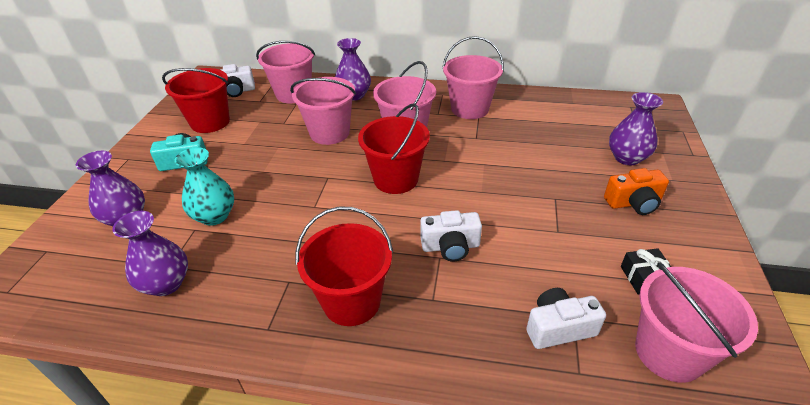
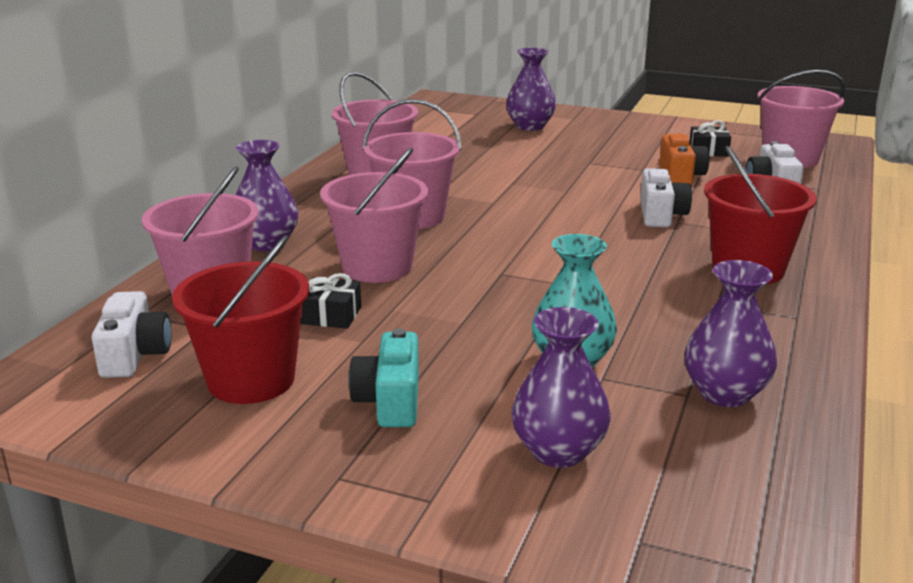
camera: 80 degrees left, 15 degrees down
red bucket [358,103,430,194] -> none
orange camera [604,168,669,215] -> orange camera moved to [659,134,709,185]
none -> black gift [301,273,361,329]

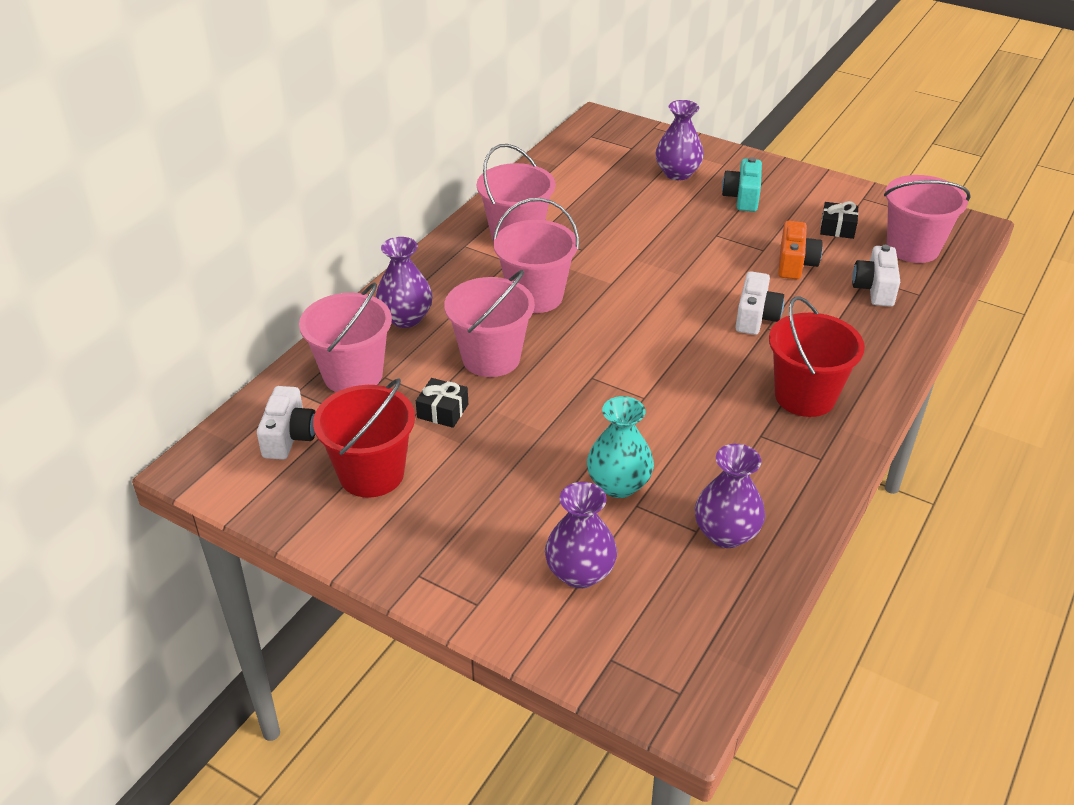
camera: 10 degrees right, 15 degrees up
turquoise camera [349,328,419,427] -> turquoise camera moved to [722,157,762,212]

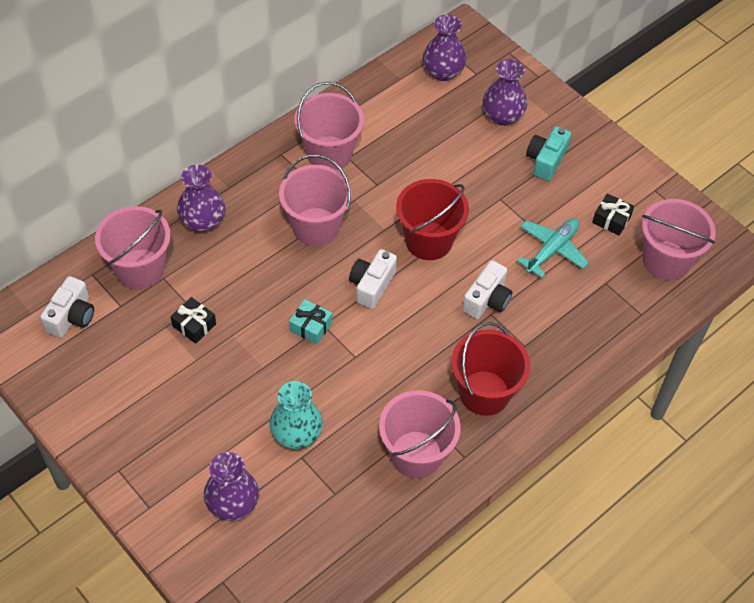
camera: 15 degrees right, 15 degrees up
red bucket [313,379,415,498] -> red bucket moved to [396,179,469,260]
pink bucket [444,270,535,377] -> pink bucket moved to [379,390,461,478]
purple vase [695,444,765,548] -> purple vase moved to [423,14,466,81]
orange camera [778,221,823,279] -> turquoise plane [517,218,589,278]
white camera [852,245,900,307] -> white camera moved to [349,249,397,309]
none -> turquoise gift [289,299,332,344]

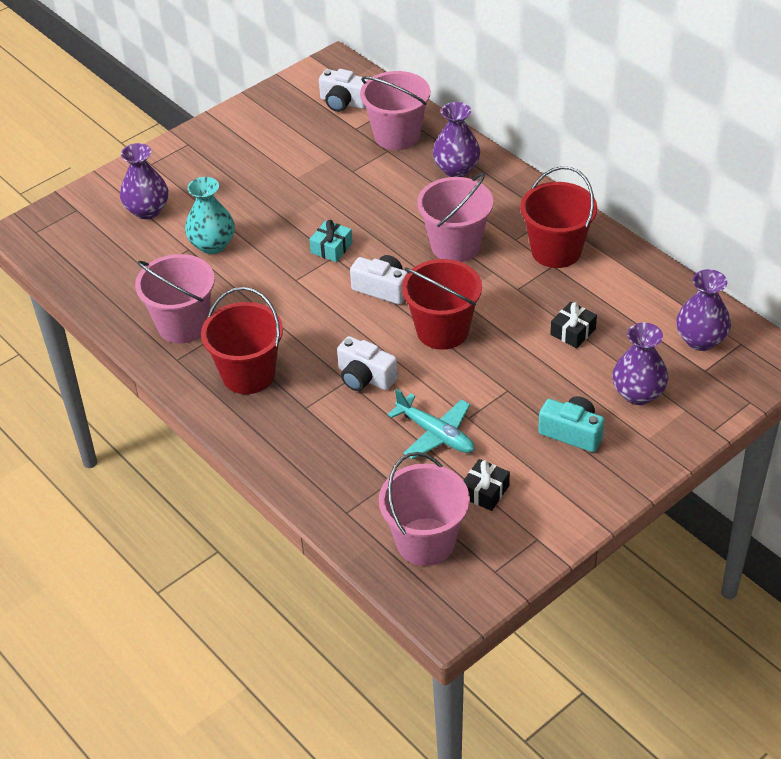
camera: 95 degrees right, 10 degrees down
black gift [170,297,216,344] -> black gift moved to [550,302,597,348]
pink bucket [294,82,364,170] -> red bucket [520,166,597,268]

